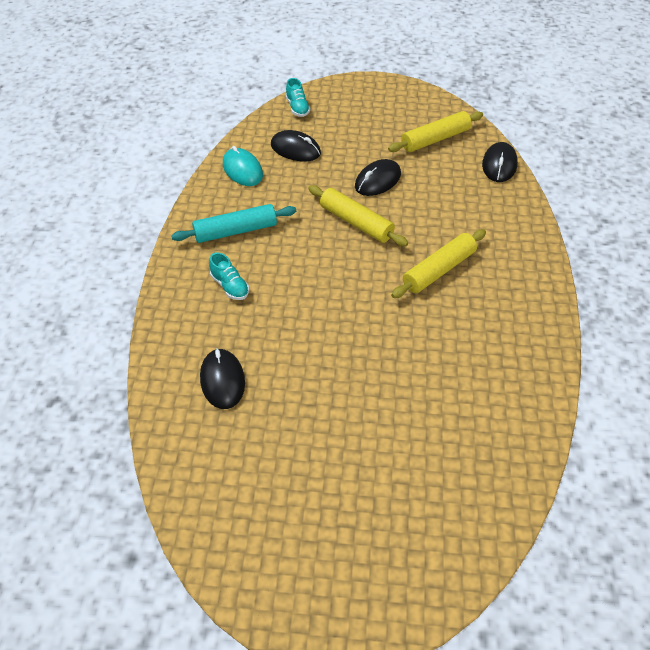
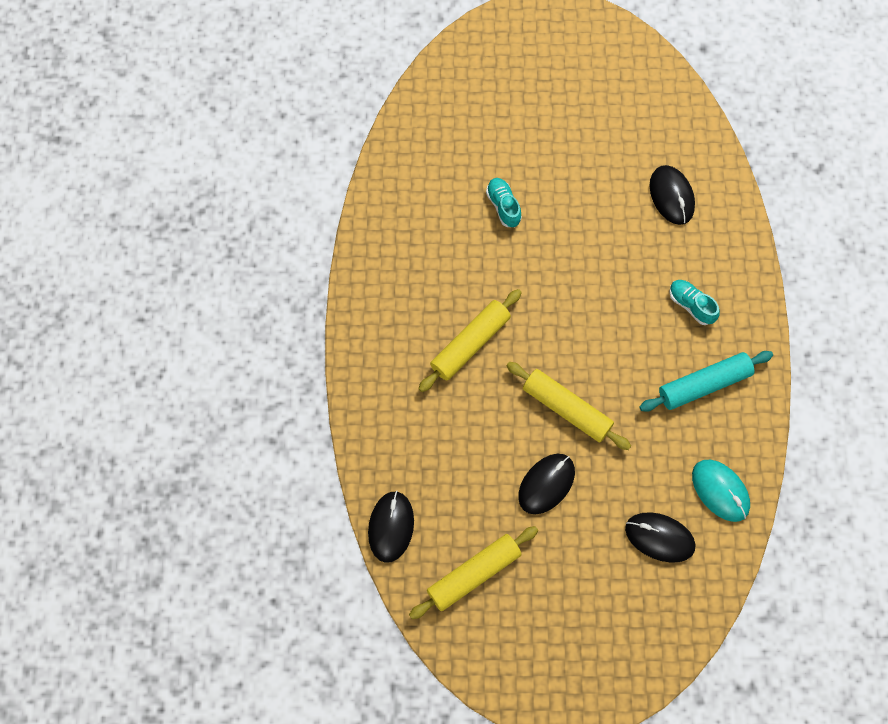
camera: 175 degrees right, 20 degrees up
turquoise shoe [286,78,311,117] -> turquoise shoe moved to [486,178,522,227]

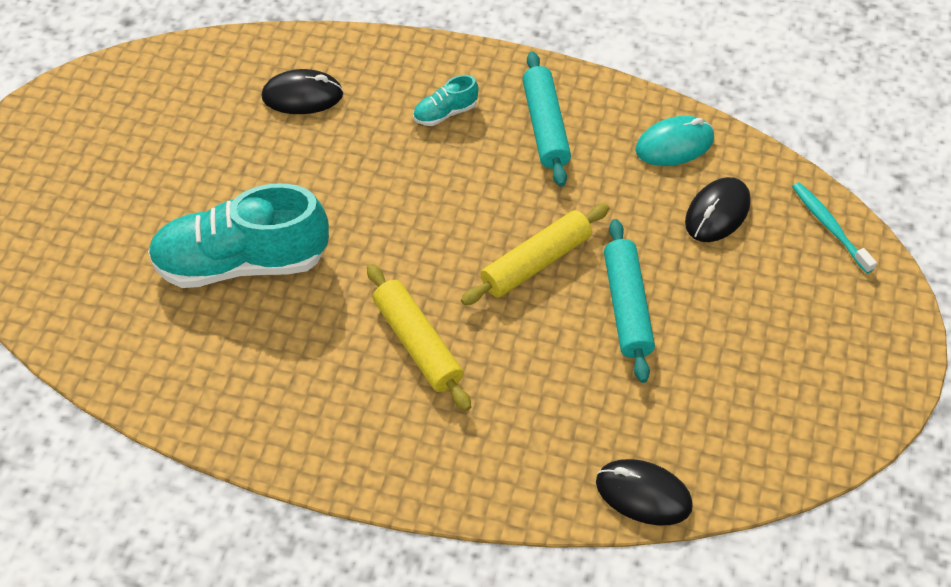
camera: 75 degrees left, 15 degrees down
yellow rolling pin [409,526,538,619] -> none
turquoise shoe [486,178,522,227] -> turquoise shoe [148,183,329,288], size x2.32
black mouse [518,454,575,514] -> turquoise rolling pin [604,219,655,383]
none -> turquoise toothbrush [792,182,877,273]

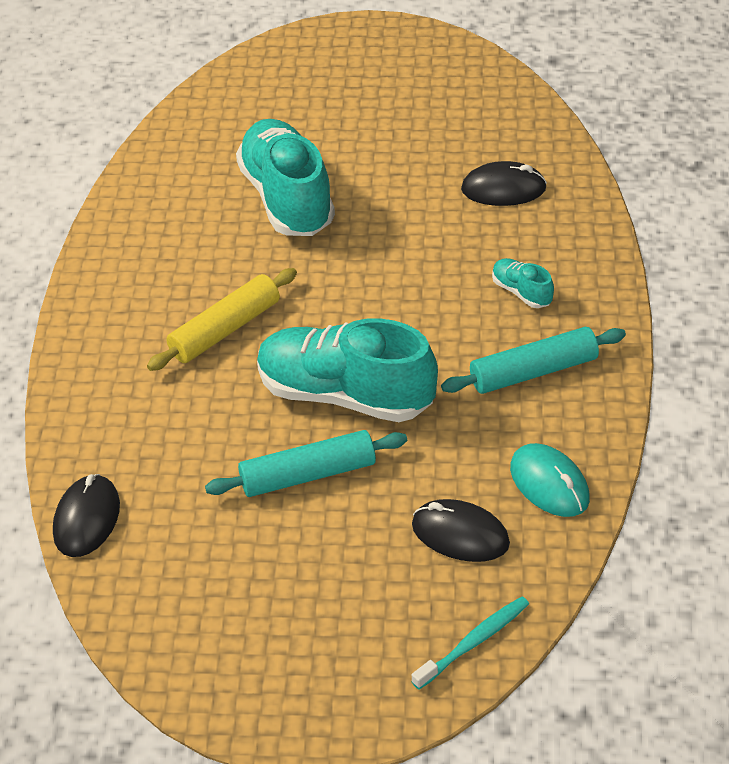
camera: 80 degrees right, 10 degrees down
black mouse [262,69,343,114] -> black mouse turned 75 degrees counterclockwise [461,161,547,206]
yellow rolling pin [461,204,610,305] -> turquoise shoe [257,318,438,422]

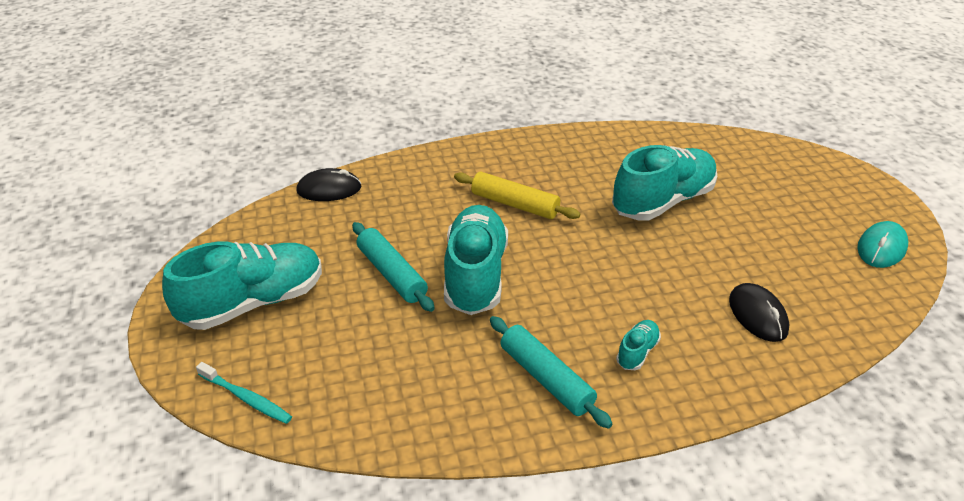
camera: 70 degrees right, 5 degrees down
black mouse [412,499,510,562] -> none
turquoise mouse [510,443,590,517] -> turquoise mouse moved to [857,221,908,268]
none -> turquoise shoe [162,241,322,330]

